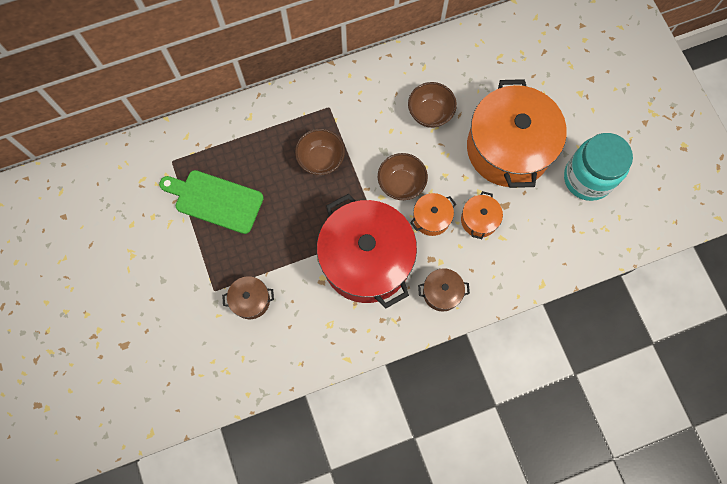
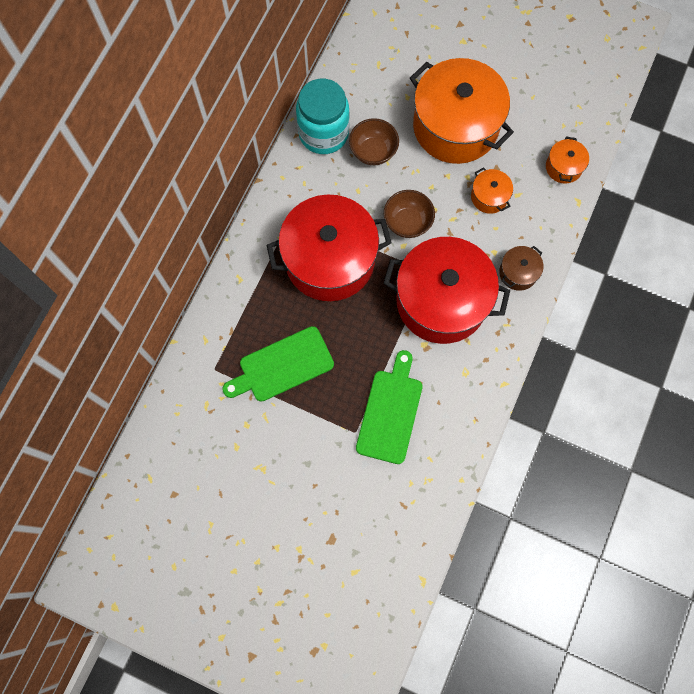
camera: 45 degrees left, 0 degrees up
brown pot [222,276,274,319] -> green cutting board [356,350,423,464]
brown bowl [295,129,345,175] -> red pot [266,194,391,301]
orange pot [410,193,456,236] -> orange pot moved to [546,136,589,184]
turquoise jar [564,133,633,201] -> turquoise jar moved to [296,79,350,154]

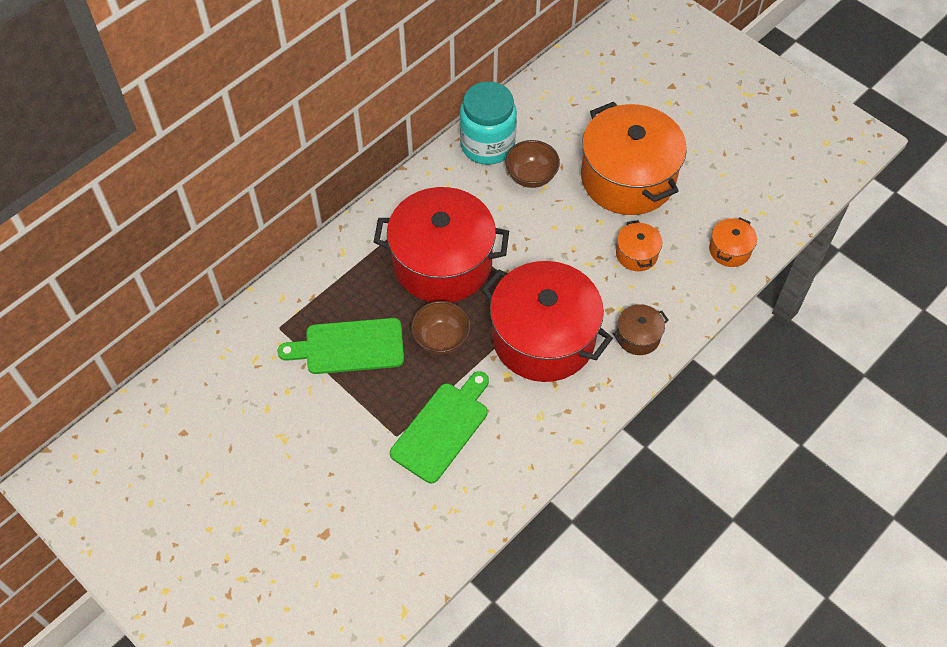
camera: 20 degrees right, 15 degrees down
brown bowl [384,190,435,238] -> brown bowl moved to [411,301,471,355]

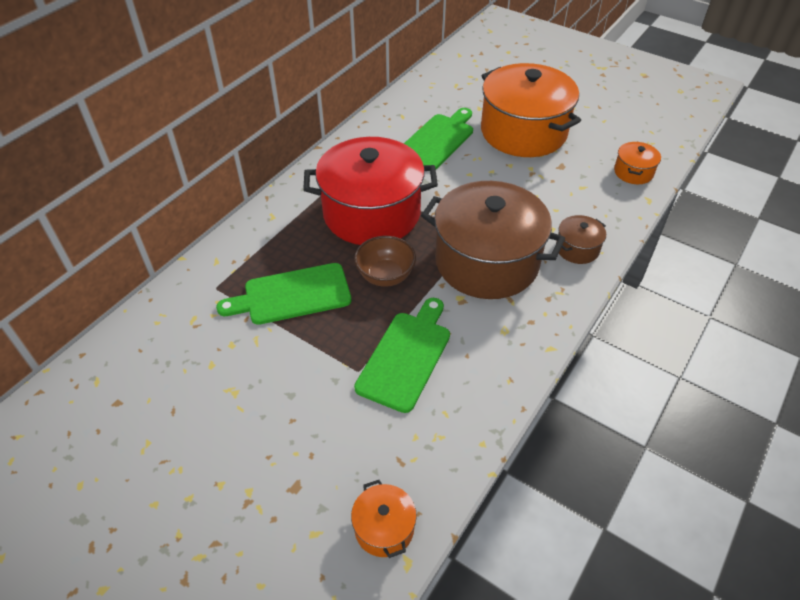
camera: 10 degrees left, 10 degrees down
turquoise jar [460,81,517,165] -> none
red pot [481,261,613,382] -> brown pot [421,181,565,299]
brown bowl [505,140,560,188] -> green cutting board [404,108,473,169]
orange pot [616,220,662,271] -> orange pot moved to [351,480,417,558]

